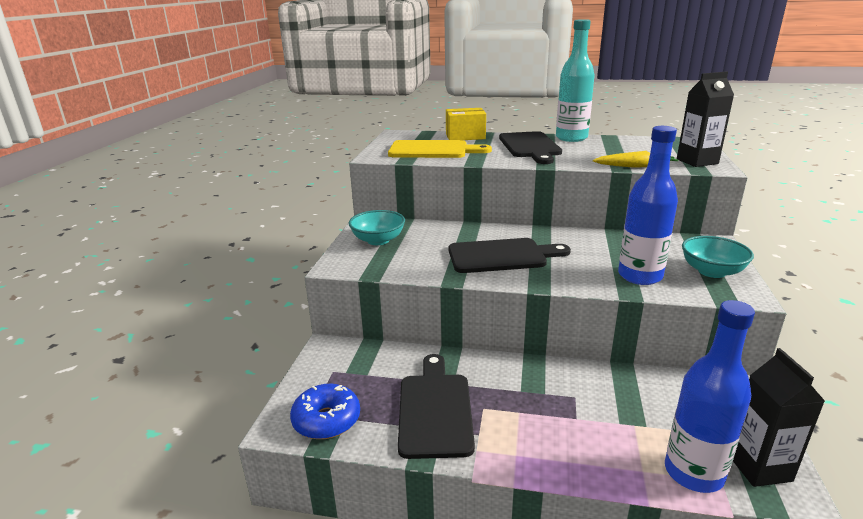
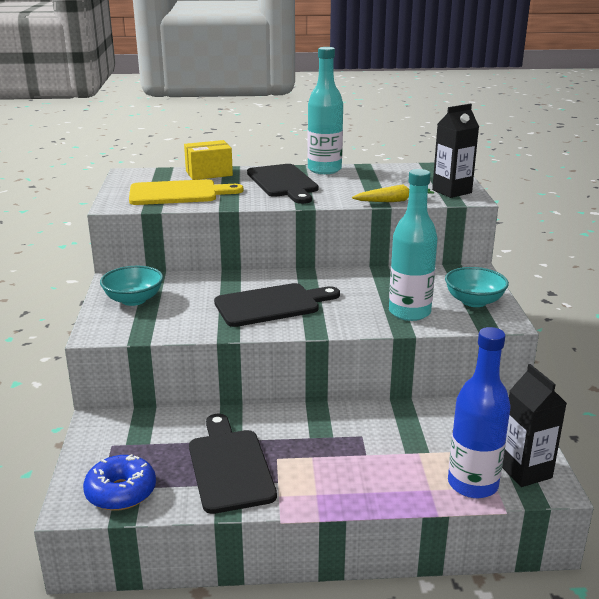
camera: 15 degrees left, 0 degrees up
blue bottle [618,126,678,285] -> turquoise bottle [389,169,438,321]

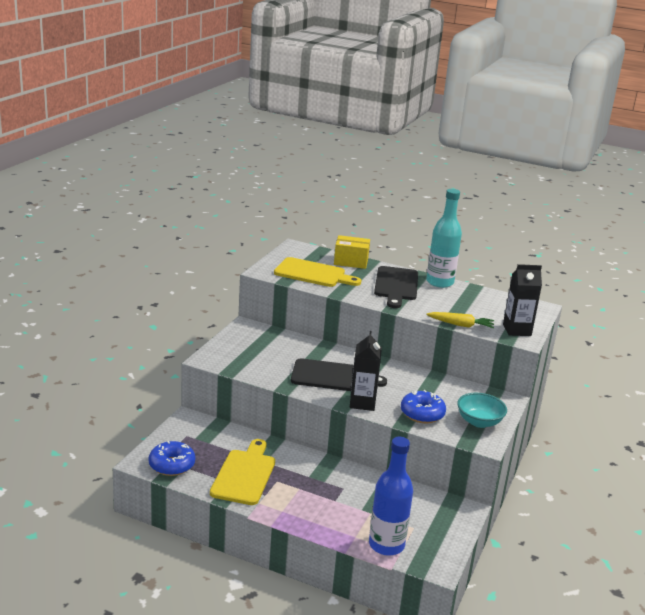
camera: 25 degrees right, 0 degrees up
turquoise bowl [100,266,163,306] -> none
black cutting board [189,414,277,514] -> yellow cutting board [210,439,275,505]
turquoise bottle [389,169,438,321] -> blue donut [401,390,446,423]
black carton [502,364,567,487] -> black carton moved to [350,331,382,411]

